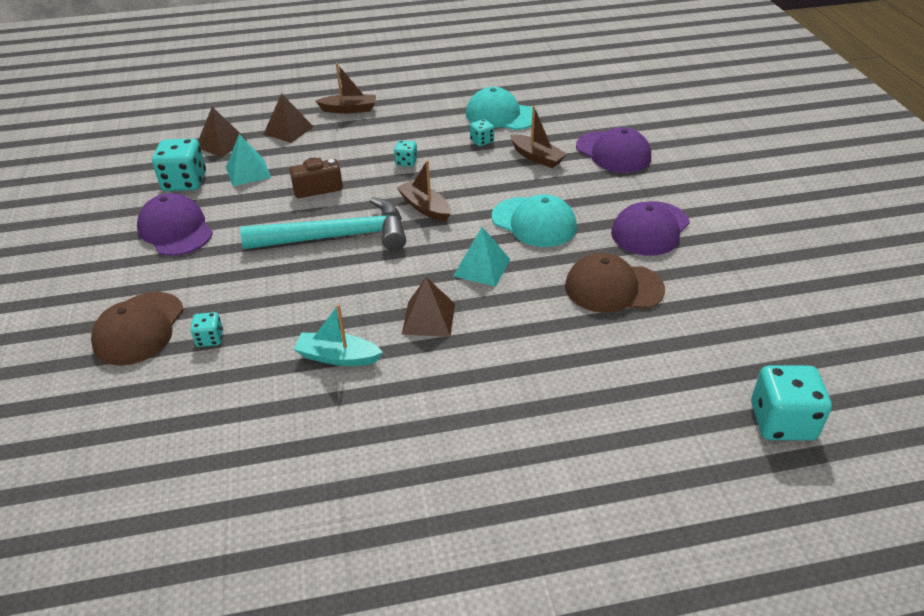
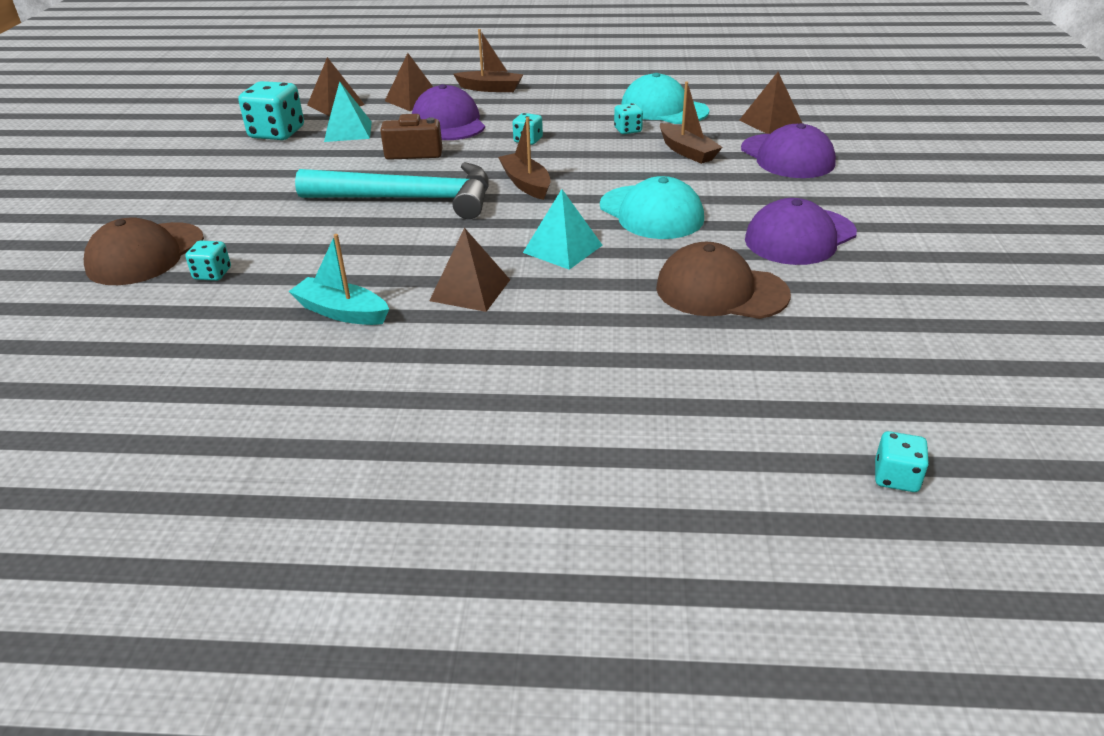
camera: 15 degrees right, 5 degrees down
purple cap [137,193,213,256] -> purple cap moved to [412,84,485,140]
turquoise dice [751,365,832,441] -> turquoise dice [875,431,929,492], size x0.51
none -> brown pyramid [740,72,802,134]

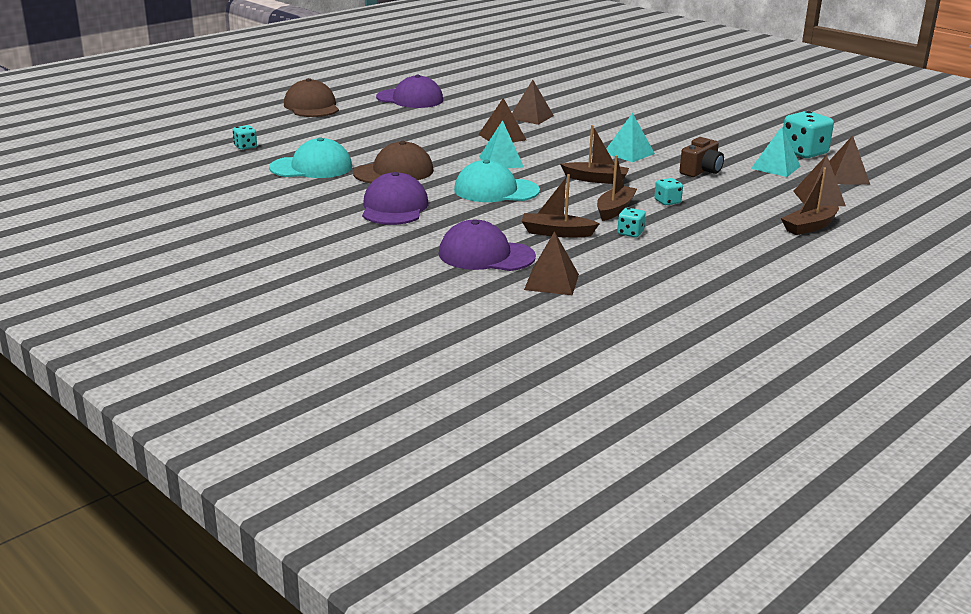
camera: 130 degrees right, 10 degrees down
brown cap [84,217,204,285] -> brown cap moved to [284,78,339,117]
turquoise dice [185,240,231,281] -> none
turquoise boat [288,234,389,325] -> brown pyramid [512,80,554,125]
turquoise hammer [295,162,489,219] -> turquoise pyramid [606,113,655,162]
purple cap [412,84,485,140] -> purple cap moved to [376,74,443,108]
turquoise cap [621,73,709,124] -> turquoise cap moved to [269,137,352,178]
none -> brown boat [597,155,637,221]

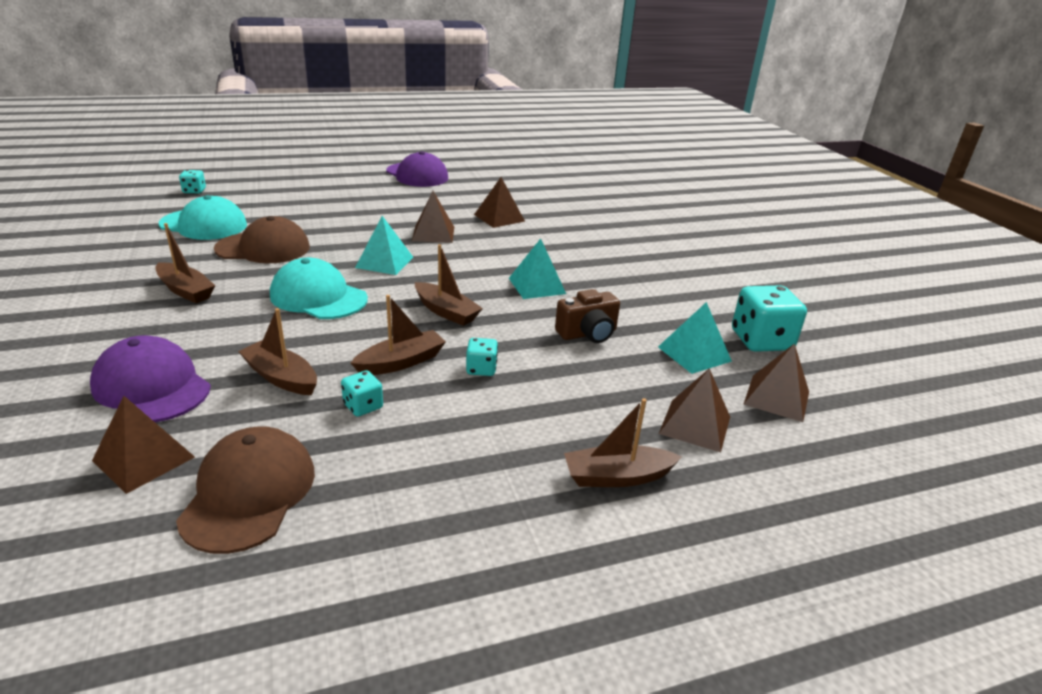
camera: 25 degrees right, 5 degrees up
brown cap [284,78,339,117] -> brown cap moved to [176,426,315,554]
purple cap [362,172,429,225] -> brown boat [155,223,215,303]

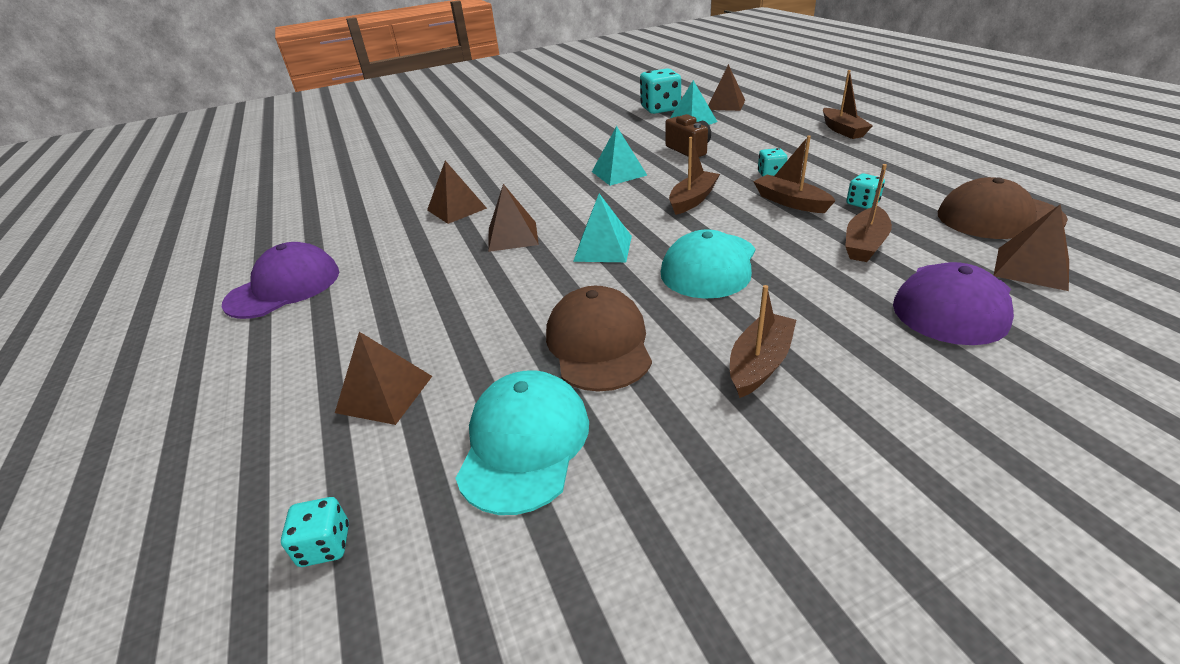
camera: 90 degrees left, 5 degrees up
brown pyramid [659,368,730,452] -> brown pyramid moved to [335,332,432,425]

